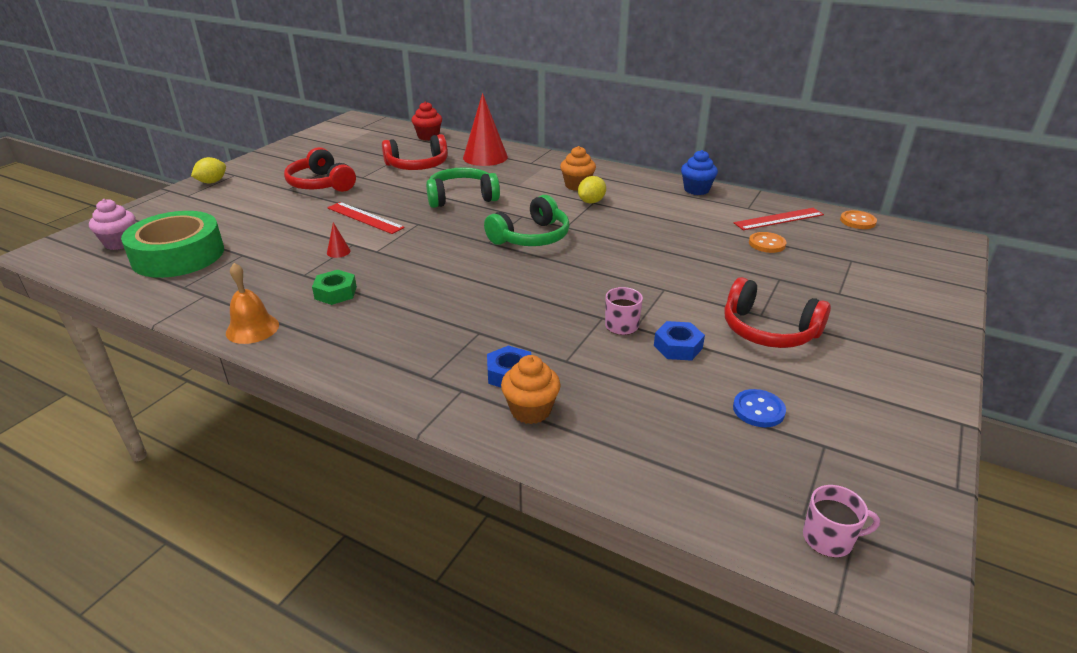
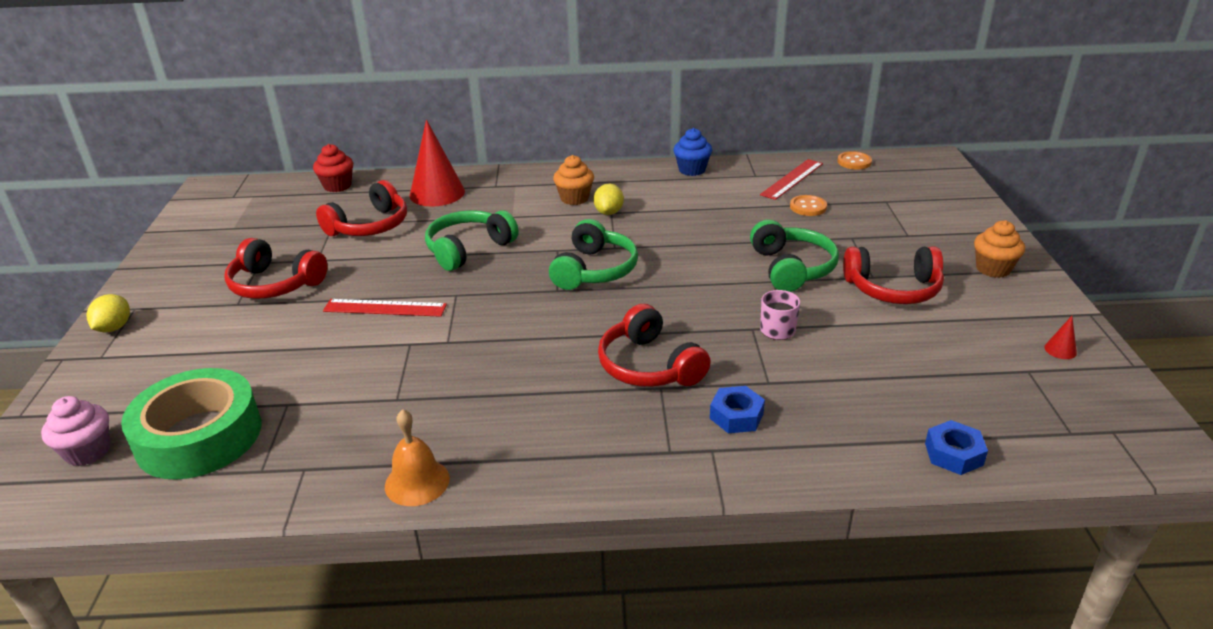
camera: 30 degrees left, 0 degrees up
green nut [312,270,357,305] -> none
red cone [327,222,351,258] -> red cone moved to [1044,316,1077,359]
orange cupcake [501,355,561,424] -> orange cupcake moved to [974,220,1025,278]
blue nut [654,321,705,361] -> blue nut moved to [925,420,988,475]
blue button [733,389,786,427] -> none
pink mug [803,485,880,557] -> none
none -> red headphones [598,304,711,387]
none -> green headphones [750,220,839,292]

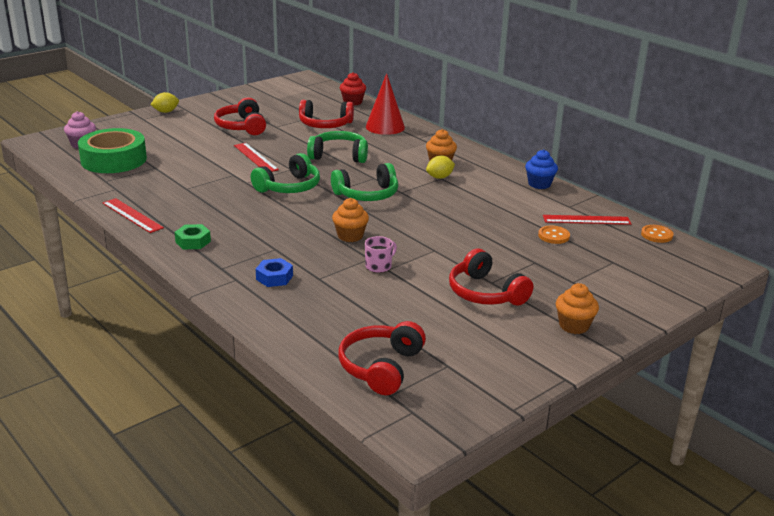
camera: 50 degrees right, 5 degrees down
orange bell [385,409,450,506] -> red ruler [103,198,164,233]
red headphones [598,304,711,387] -> red headphones moved to [338,321,426,395]
green headphones [750,220,839,292] -> green headphones moved to [251,153,320,193]
blue nut [925,420,988,475] -> none
red cone [1044,316,1077,359] -> none
none -> green nut [175,224,211,250]
none -> orange cupcake [332,198,369,242]

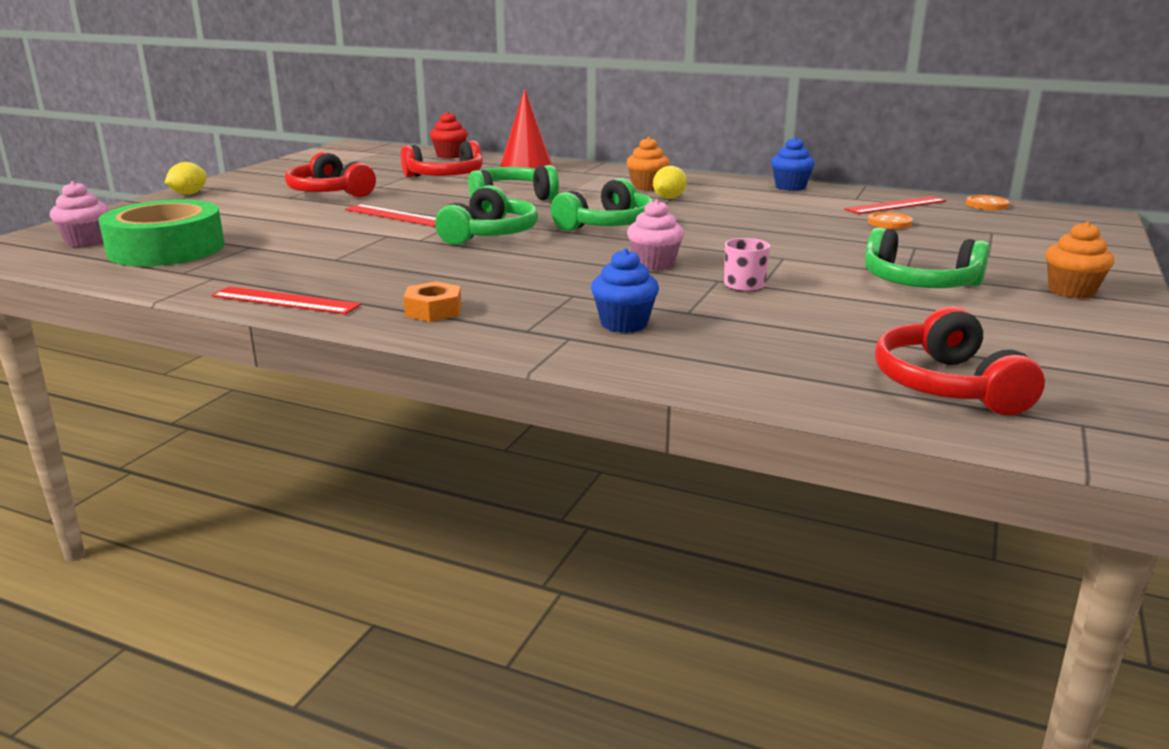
camera: 25 degrees left, 5 degrees down
green nut [175,224,211,250] -> orange nut [403,281,462,322]
blue nut [256,258,293,287] -> blue cupcake [591,248,659,333]
orange cupcake [332,198,369,242] -> pink cupcake [627,199,684,270]
red headphones [449,249,533,306] -> green headphones [865,227,990,288]

